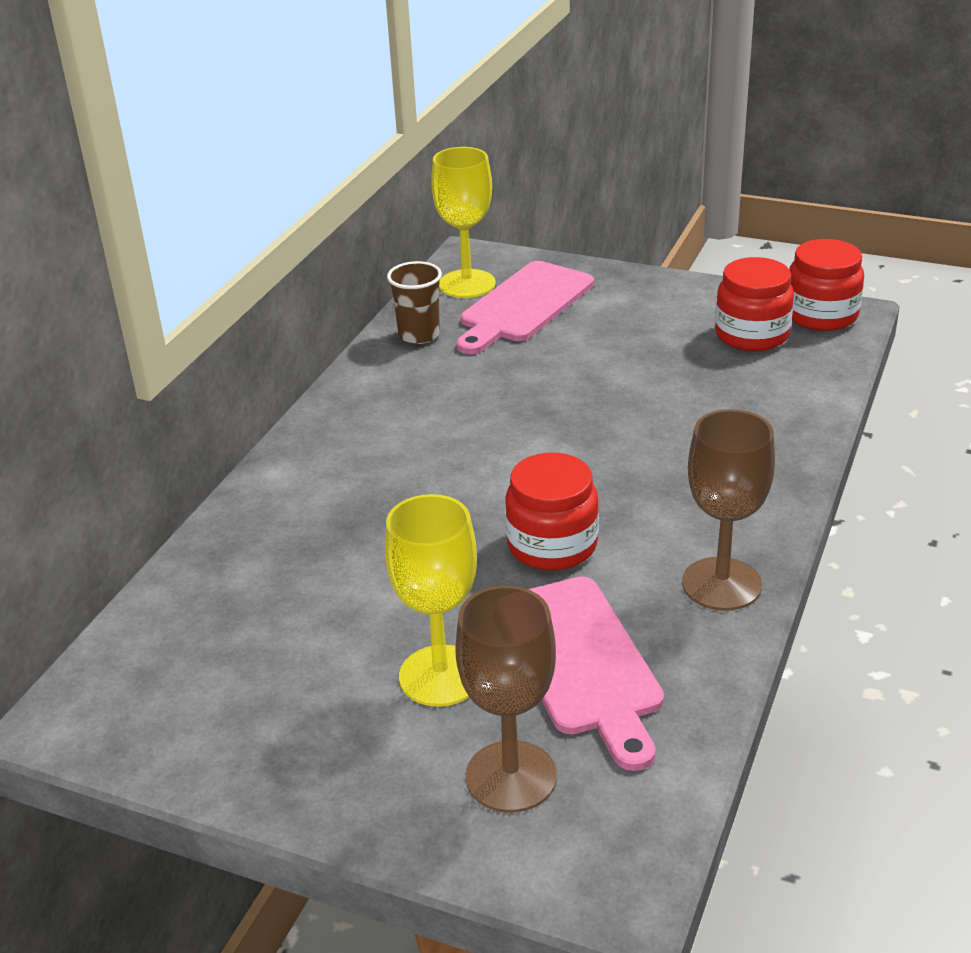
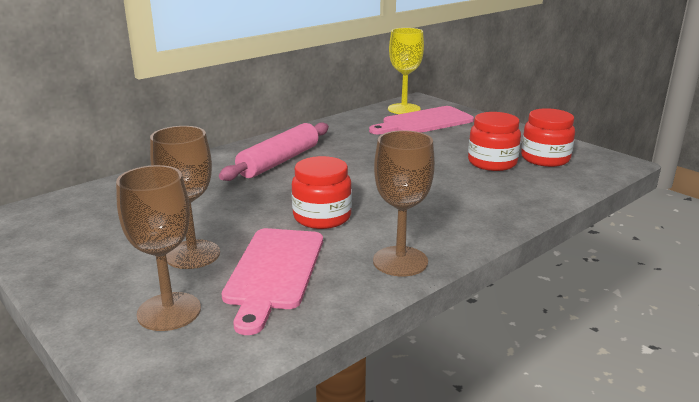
camera: 25 degrees right, 10 degrees down
yellow goblet [385,494,477,707] -> brown goblet [150,126,220,269]
brown cup [387,261,442,344] -> none
red jar [789,239,864,331] -> red jar moved to [468,112,521,171]
none -> pink rolling pin [219,122,329,181]

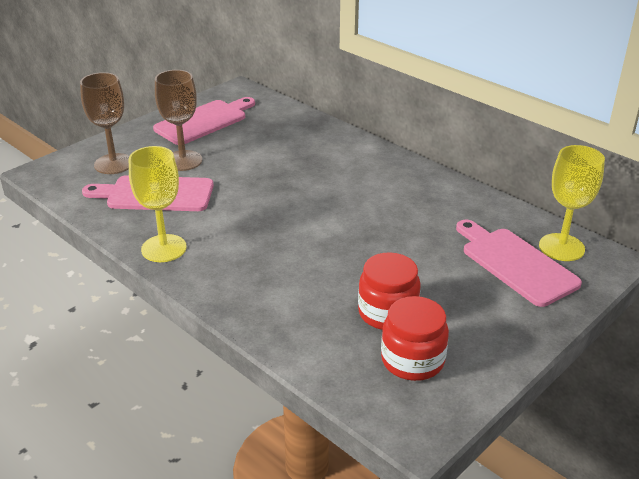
camera: 85 degrees right, 10 degrees up
pink rolling pin [219,122,329,181] -> none
red jar [292,156,352,229] -> none
brown goblet [373,130,435,276] -> yellow goblet [129,146,187,262]
none -> pink cutting board [153,97,255,145]

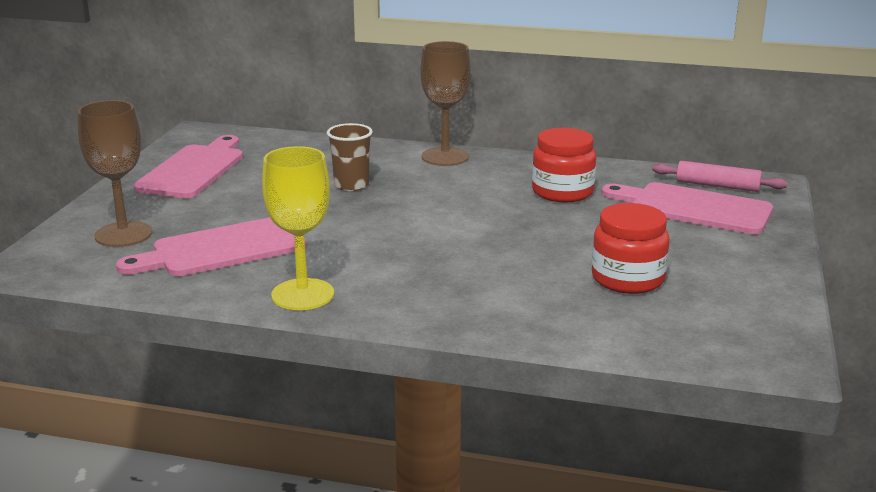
camera: 30 degrees left, 10 degrees down
brown goblet [155,70,202,171] -> brown goblet moved to [420,41,471,166]
red jar [381,296,449,381] -> red jar moved to [532,128,596,202]
yellow goblet [539,145,605,261] -> pink rolling pin [652,161,788,192]
none -> brown cup [327,123,373,191]

